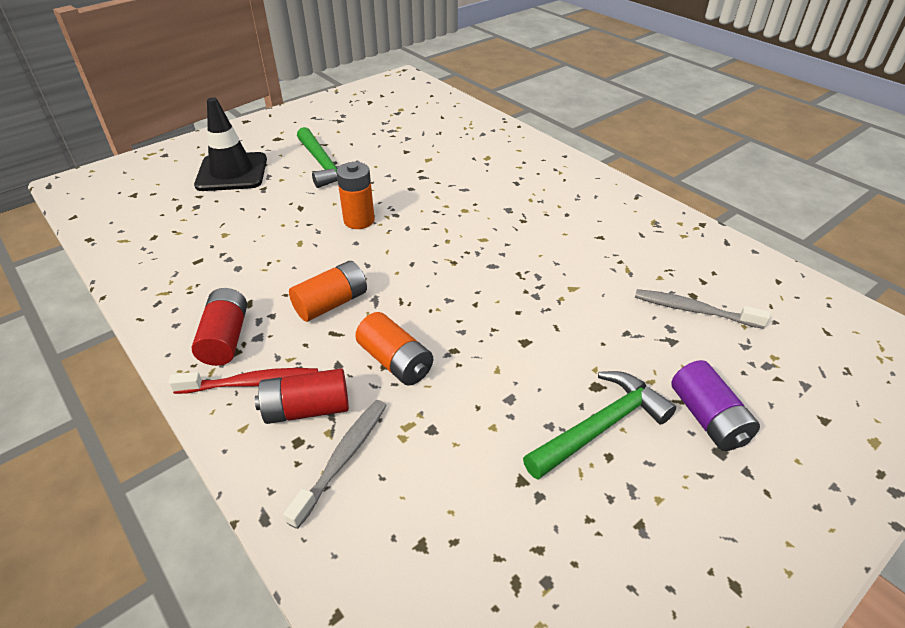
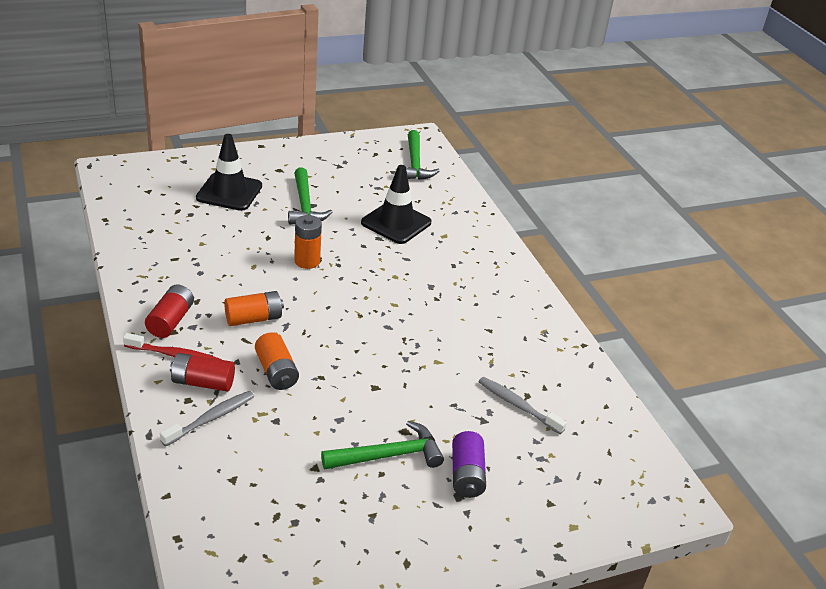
camera: 15 degrees right, 5 degrees down
none -> black traffic cone [361,165,431,244]
none -> green hammer [406,130,440,180]

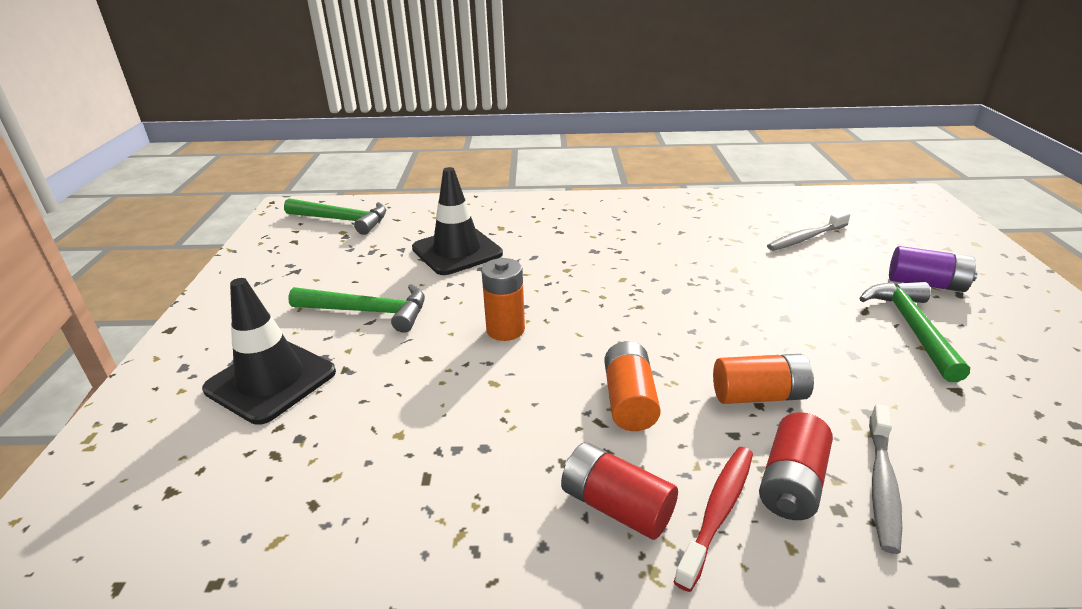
camera: 65 degrees left, 5 degrees down
grey toothbrush [160,391,254,446] -> grey toothbrush turned 135 degrees counterclockwise [869,404,902,554]

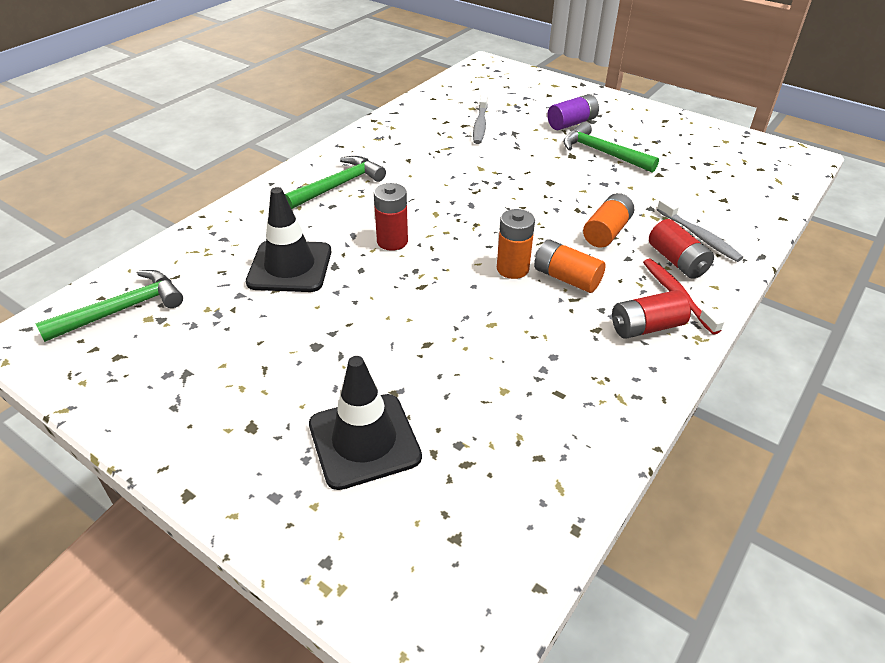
camera: 55 degrees left, 10 degrees up
green hammer [288,284,425,333] -> green hammer moved to [285,156,386,209]
orange battery [481,258,525,341] -> orange battery moved to [497,209,535,279]
none -> red battery [374,183,408,251]

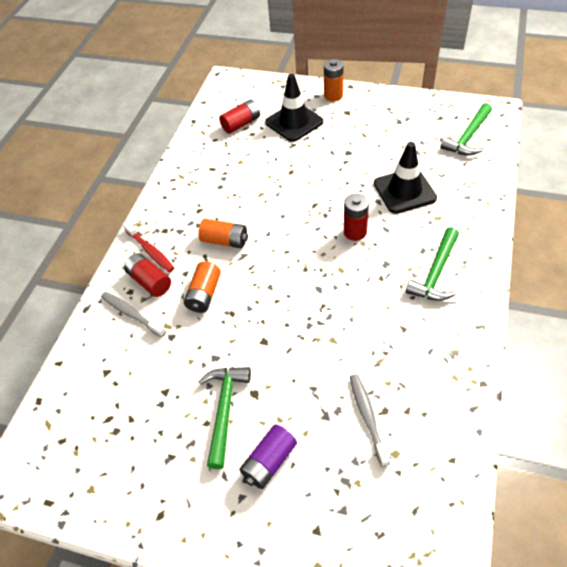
camera: 165 degrees right, 10 degrees up
orange battery [497,209,535,279] -> orange battery moved to [324,59,344,102]
green hammer [563,122,659,173] -> green hammer turned 105 degrees counterclockwise [199,367,251,469]
red battery [612,290,691,339] -> red battery moved to [219,100,260,134]

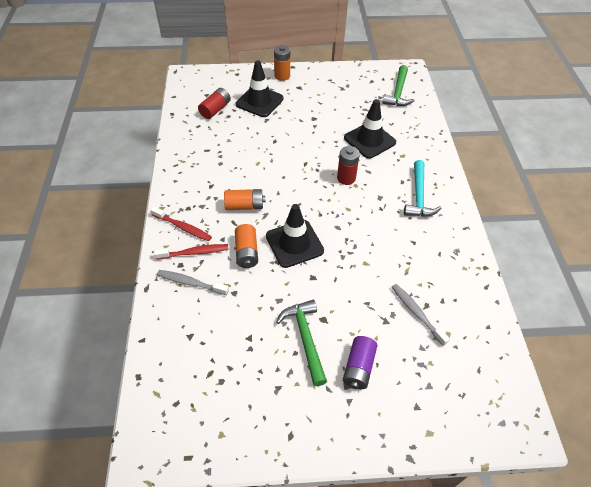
camera: 25 degrees left, 0 degrees up
red battery [124,253,171,297] -> red toothbrush [154,244,229,260]
green hammer [405,227,459,301] -> turquoise hammer [404,160,442,217]
none -> black traffic cone [266,204,324,268]

